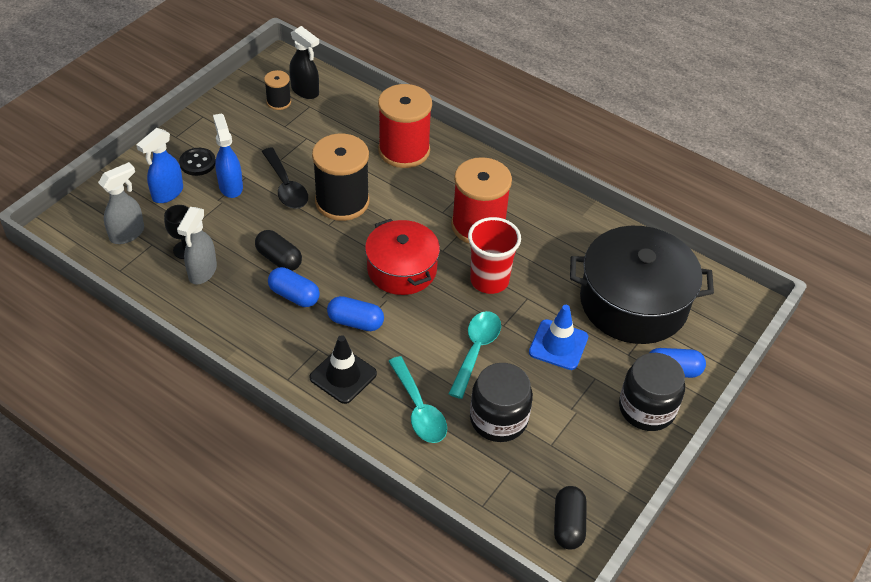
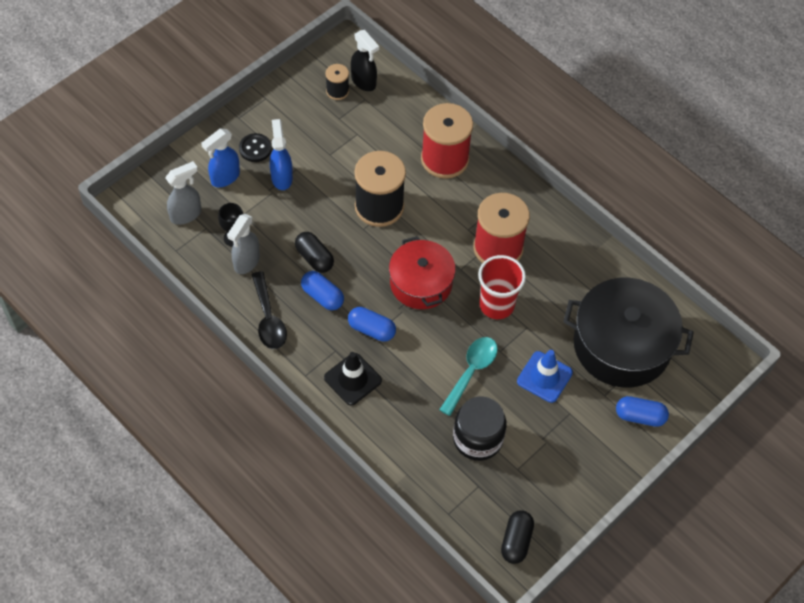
camera: 10 degrees right, 10 degrees up
black spoon [262,148,308,209] -> black spoon moved to [251,271,287,349]
turquoise spoon [388,356,447,443] -> none
black jar [619,353,685,431] -> none

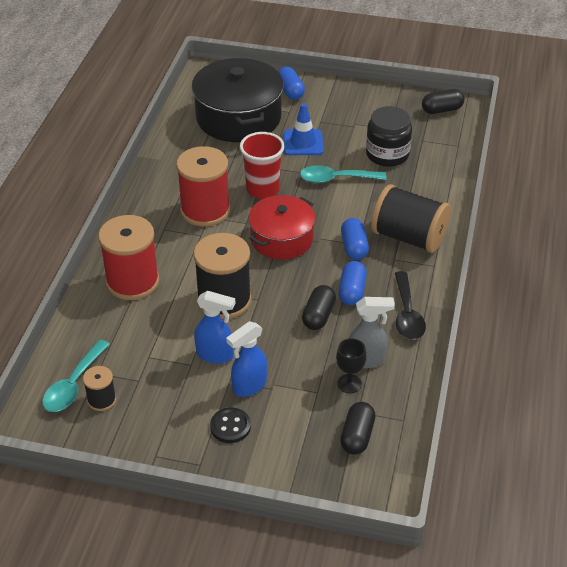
camera: 120 degrees left, 15 degrees down
grey spray bottle [165,161,201,225] -> black capsule [340,402,376,455]
blue spray bottle [201,129,240,187] -> blue spray bottle moved to [194,291,235,364]
black spoon [251,271,287,349] -> black spoon turned 135 degrees clockwise [395,271,426,340]
black traffic cone [324,352,382,405] -> black spool [371,184,451,253]
black spray bottle [351,30,379,91] -> turquoise spoon [42,339,110,412]

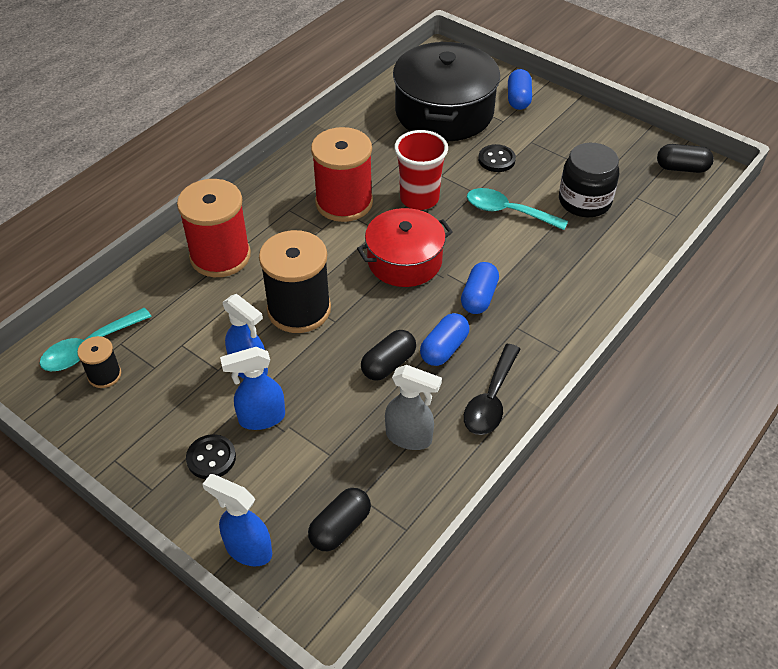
camera: 25 degrees right, 5 degrees up
blue traffic cone [283,103,323,155] -> black button [478,144,516,172]
black goblet [336,338,366,393] -> none
black spool [371,184,451,253] -> none
none -> blue spray bottle [202,474,272,566]

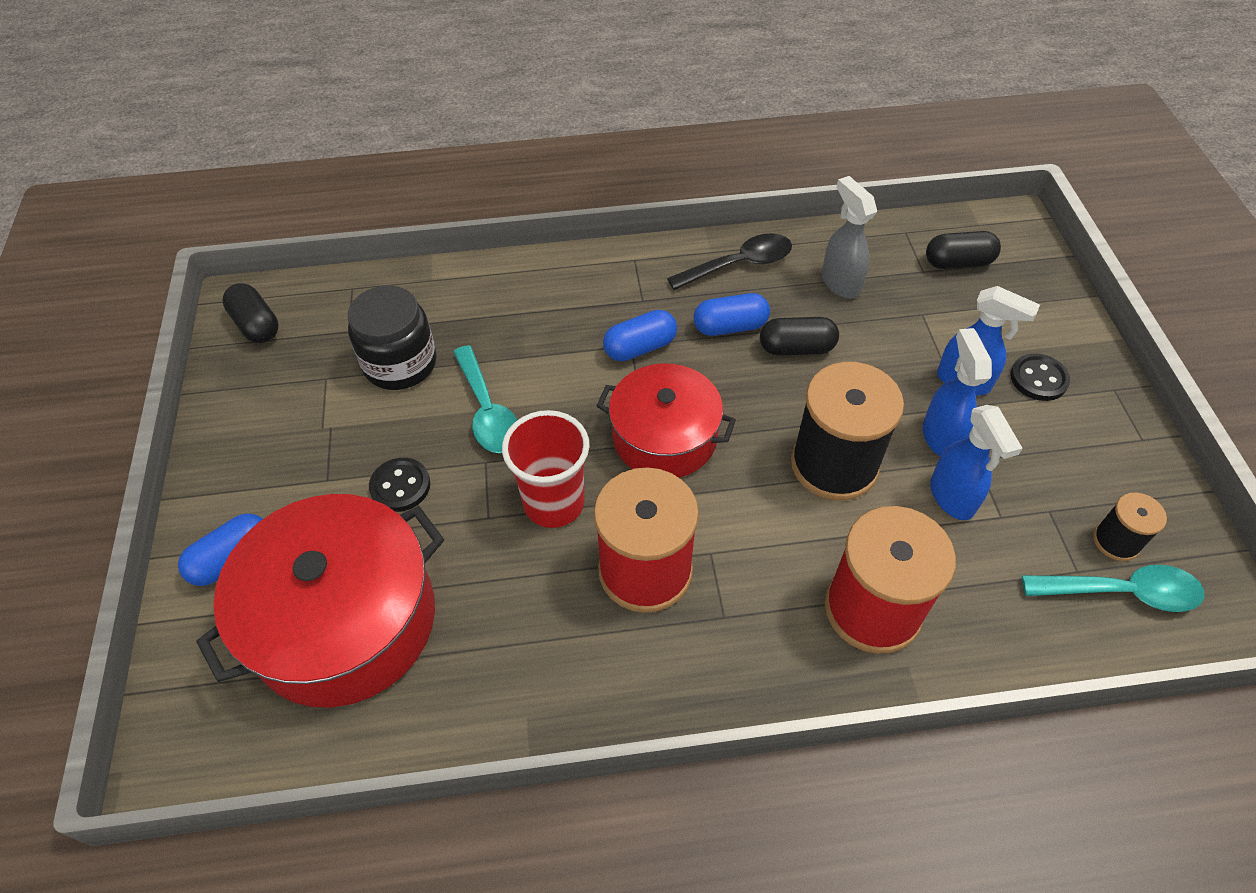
camera: 135 degrees left, 5 degrees up
blue spray bottle [202,474,272,566] -> blue spray bottle moved to [930,405,1023,520]
black pot [393,41,500,141] -> red pot [196,494,444,708]

